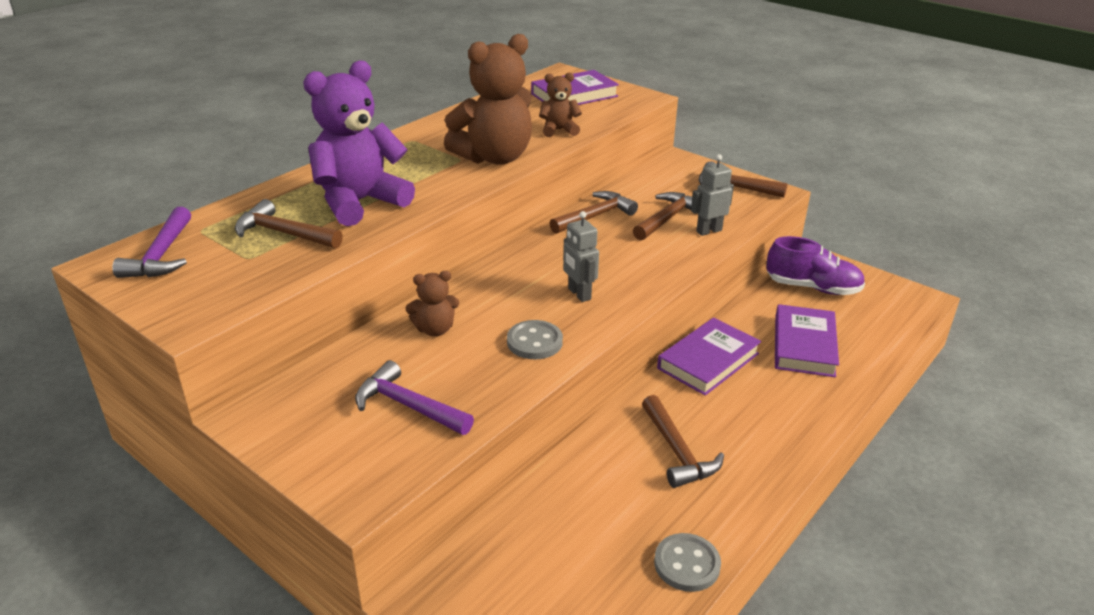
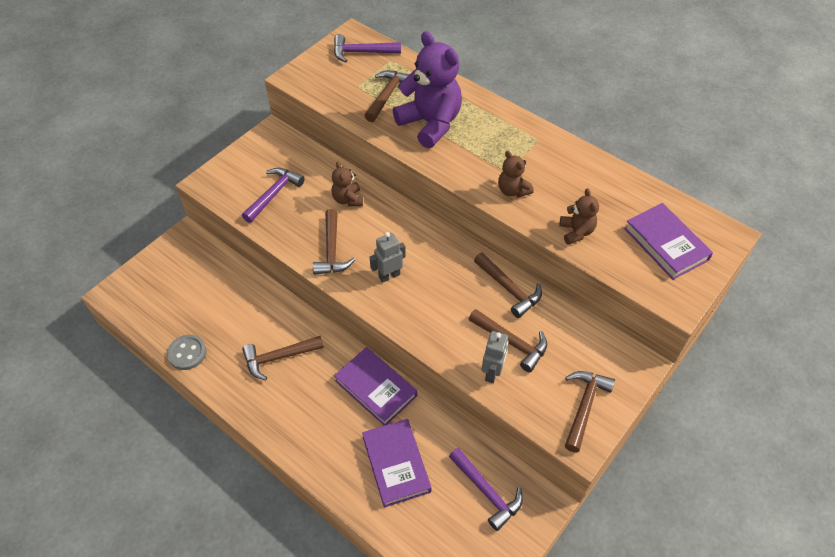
camera: 90 degrees right, 20 degrees up
brown teddy bear [444,34,532,165] -> brown teddy bear [498,151,534,197], size x0.49
grey button [507,320,563,359] -> brown hammer [313,209,355,275]
grey robot [691,154,734,236] -> grey robot turned 45 degrees clockwise [482,331,508,383]
purple shoe [766,236,865,295] -> purple hammer [449,448,523,531]
purple book [775,304,839,377] -> purple book turned 60 degrees clockwise [362,419,431,508]

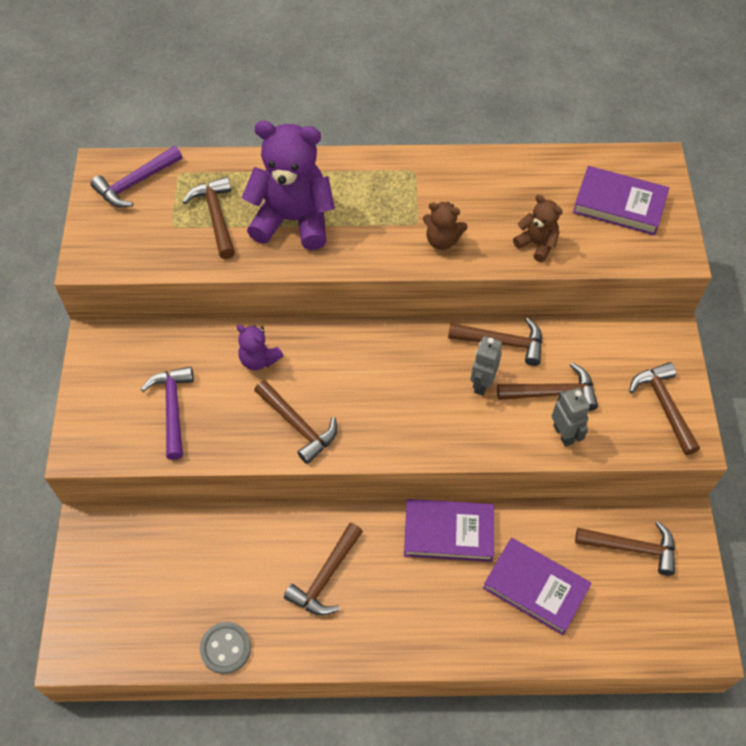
camera: 40 degrees left, 5 degrees up
brown teddy bear [332,161,363,207] -> purple teddy bear [237,325,283,371]
grey robot [370,232,406,283] -> grey robot moved to [471,336,502,396]
purple hammer [449,448,523,531] -> brown hammer [575,521,675,575]

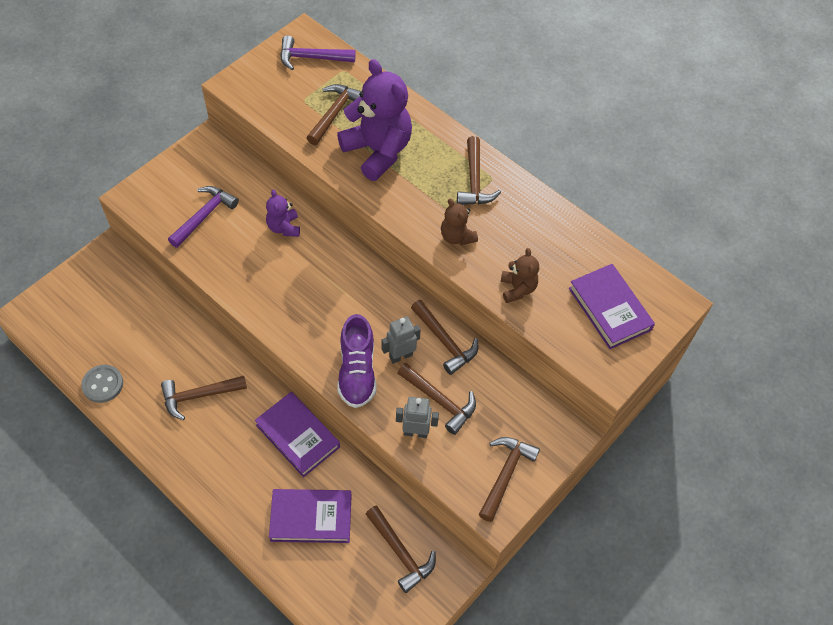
camera: 40 degrees right, 0 degrees up
brown hammer [254,380,337,464] -> brown hammer moved to [457,136,501,205]
purple book [483,538,591,635] -> purple book turned 75 degrees counterclockwise [269,489,352,543]
grey robot [552,388,590,447] -> grey robot turned 105 degrees counterclockwise [396,397,439,438]
none -> purple shoe [337,314,376,408]

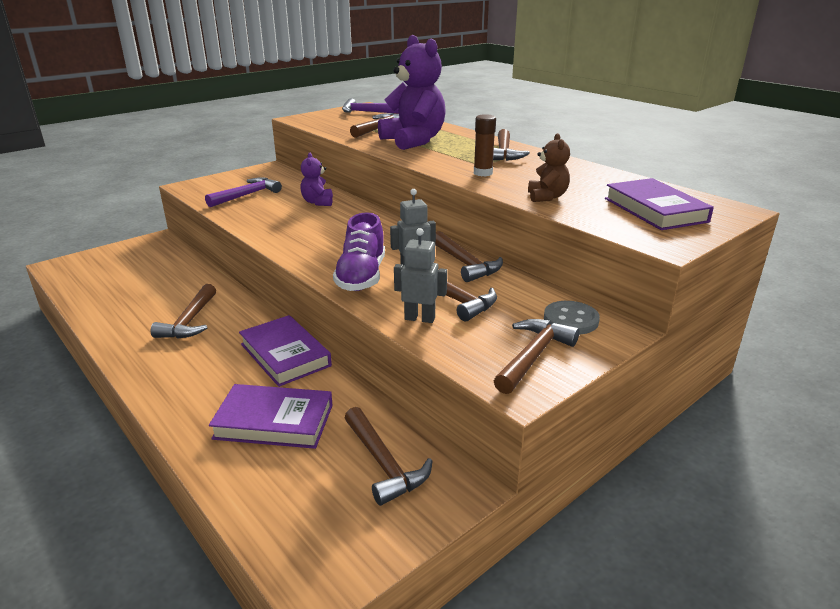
camera: 10 degrees right, 30 degrees down
grey button [81,365,123,403] -> grey button moved to [544,301,600,335]
brown hammer [161,376,247,420] -> brown hammer turned 75 degrees counterclockwise [150,284,216,339]
brown teddy bear [441,198,478,245] -> brown glue stick [474,114,496,176]

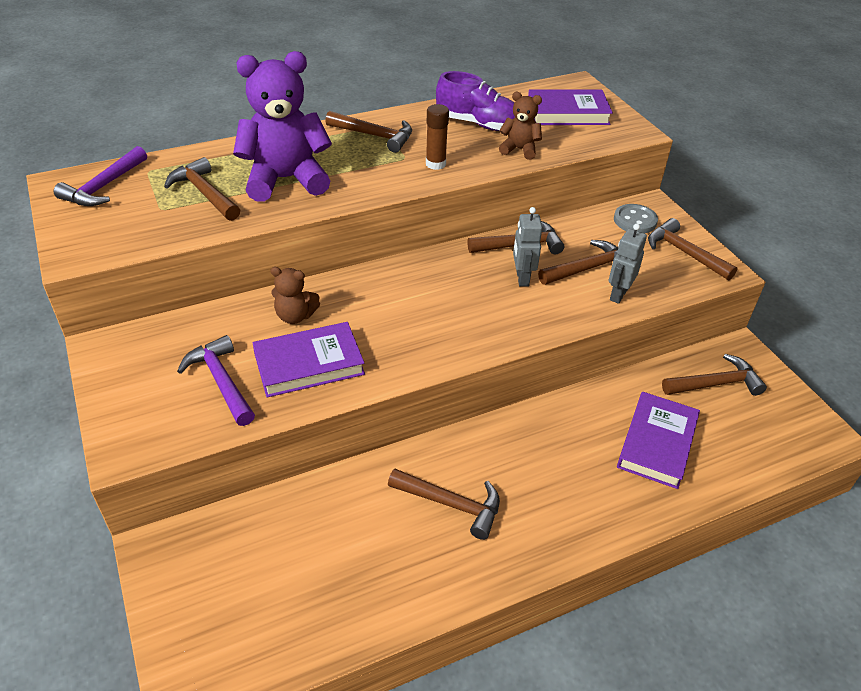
camera: 75 degrees left, 15 degrees up
purple book [239,315,332,387] -> purple book moved to [253,322,365,398]
purple teddy bear [301,152,333,206] -> brown teddy bear [270,267,320,324]
purple shoe [333,212,385,291] -> purple shoe moved to [436,71,515,131]

